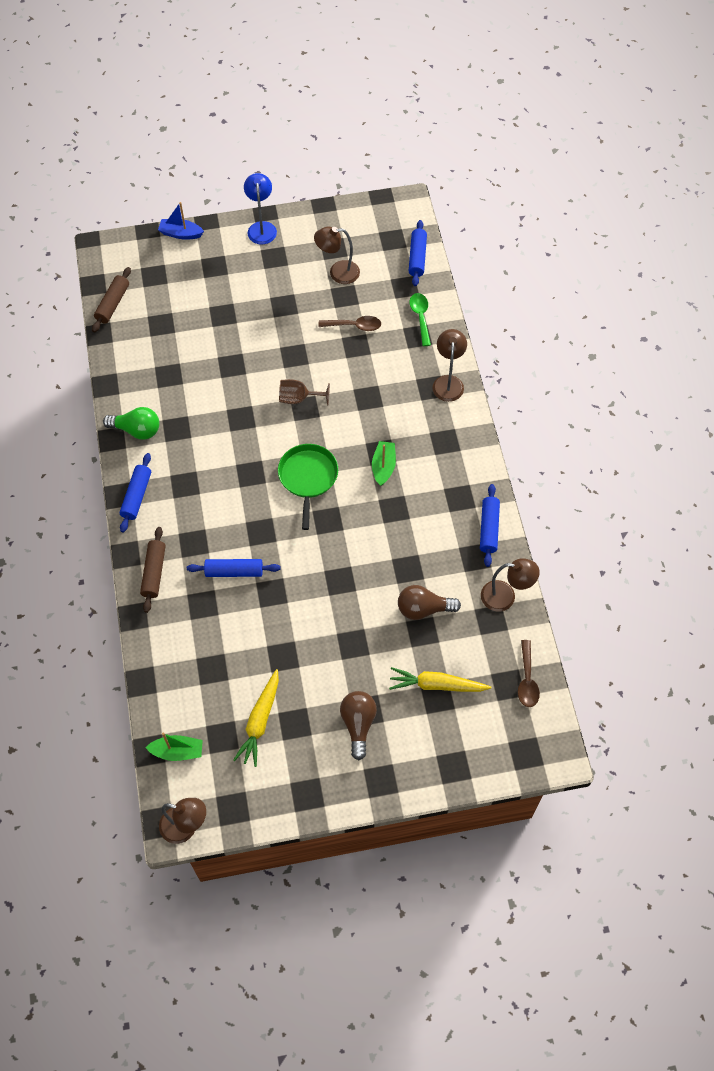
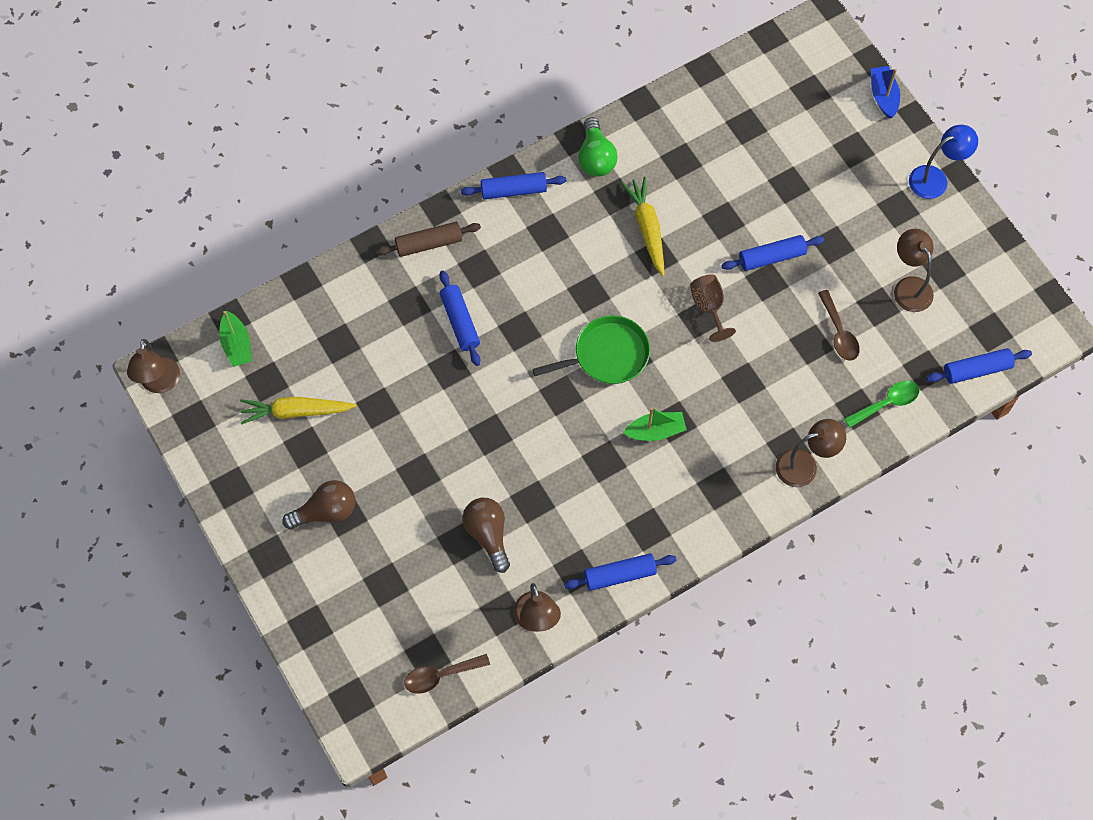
camera: 70 degrees right, 5 degrees up
brown rolling pin [92,267,131,332] -> none
yellow carrot [389,667,492,692] -> yellow carrot moved to [621,177,665,276]
none -> blue rolling pin [721,235,825,271]

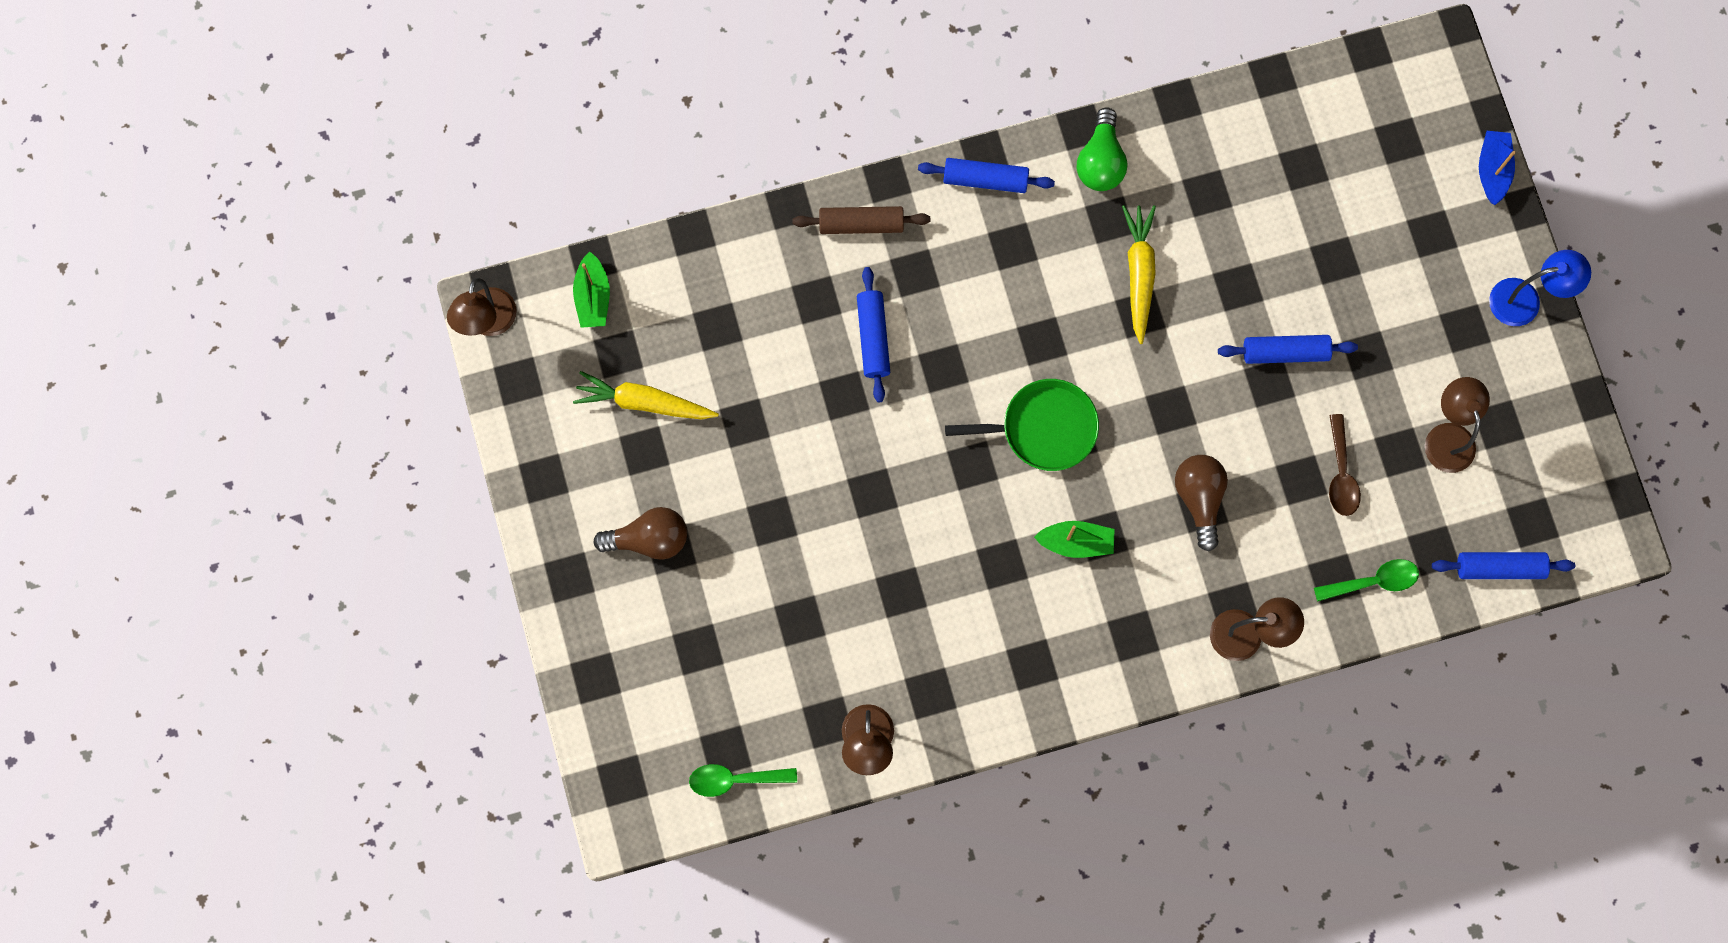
camera: 15 degrees right, 10 degrees up
brown spoon [404,654,490,694] -> green spoon [689,764,797,797]
brown light bulb [462,498,510,573] -> brown light bulb moved to [1175,455,1228,551]
blue rolling pin [564,553,677,591] -> none
brown goblet [690,275,736,342] -> none

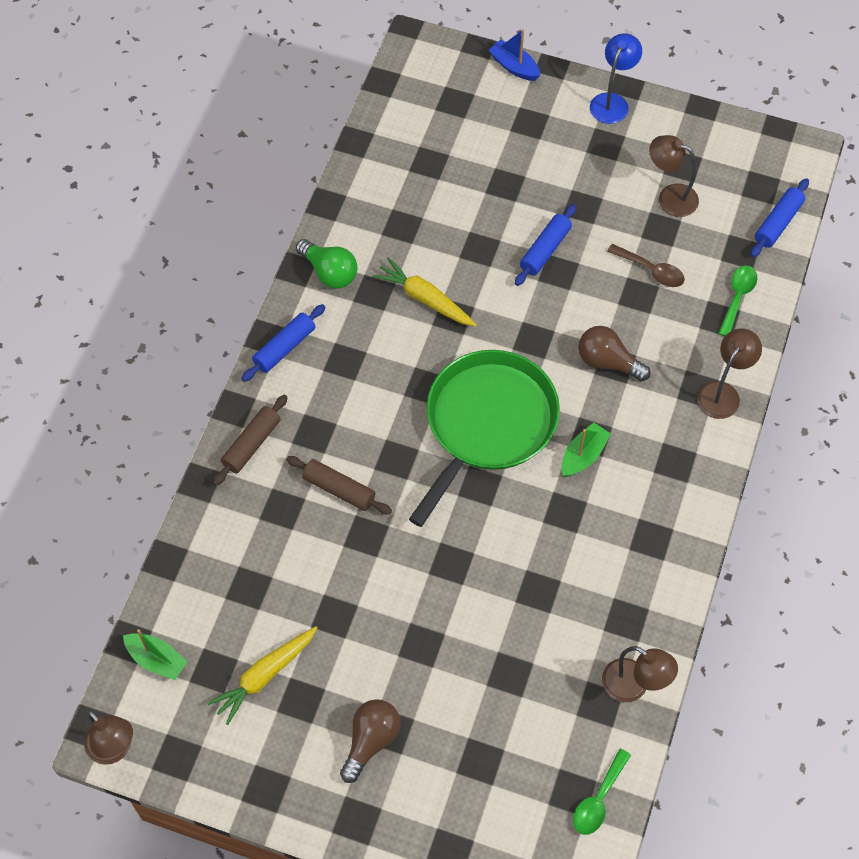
camera: 55 degrees left, 15 degrees down
blue rolling pin [857,267,890,402] -> brown rolling pin [286,456,392,514]
green pan [945,379,1099,471] -> green pan [409,350,560,527], size x1.67

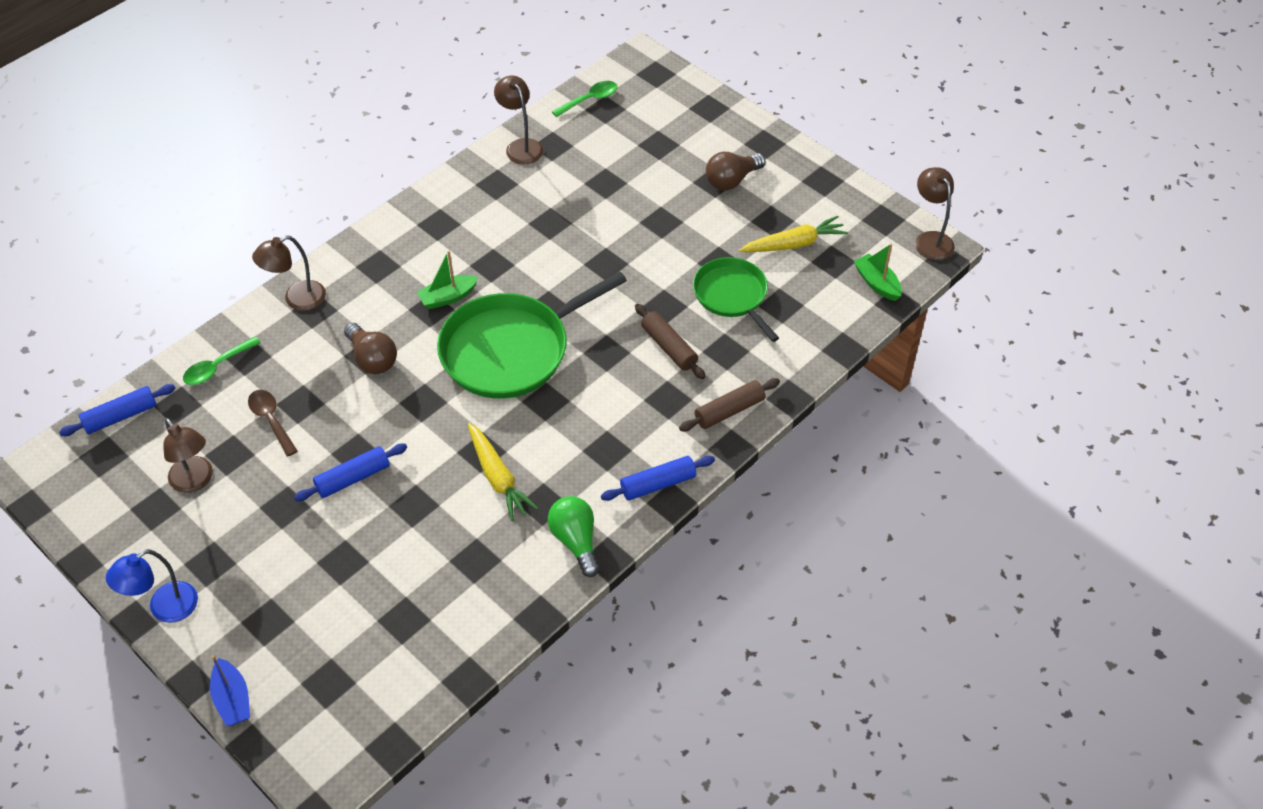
camera: 155 degrees left, 10 degrees down
none -> green pan [693,257,779,342]

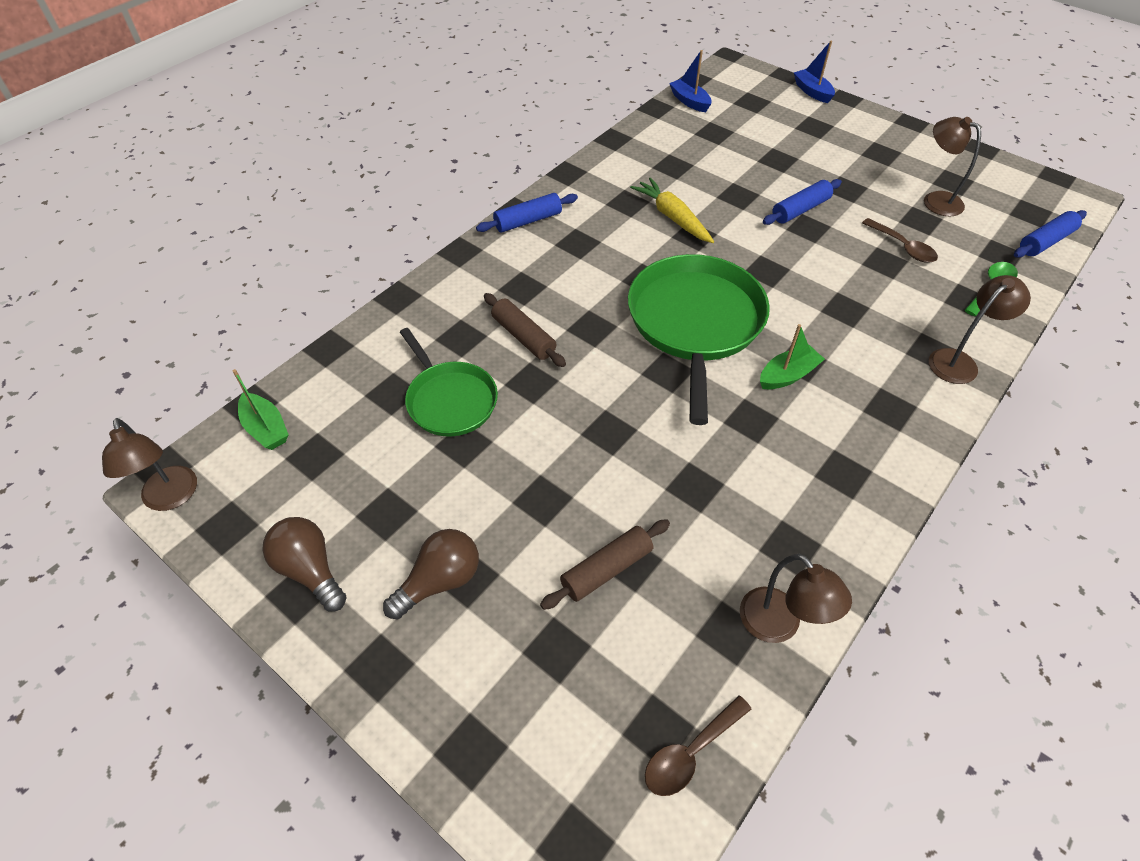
camera: 175 degrees right, 0 degrees up
blue lamp [106,549,198,623] -> none
brown light bulb [344,323,397,374] -> brown light bulb moved to [263,517,347,611]
green pan [437,271,627,399] -> green pan turned 45 degrees counterclockwise [628,254,770,425]
green light bulb [548,496,600,577] -> none
green spoon [552,81,617,117] -> brown spoon [645,695,752,796]
brown rolling pin [679,378,780,431] -> brown rolling pin moved to [540,519,670,610]
yellow carrot [739,216,848,252] -> none
none -> blue boat [669,50,712,112]

